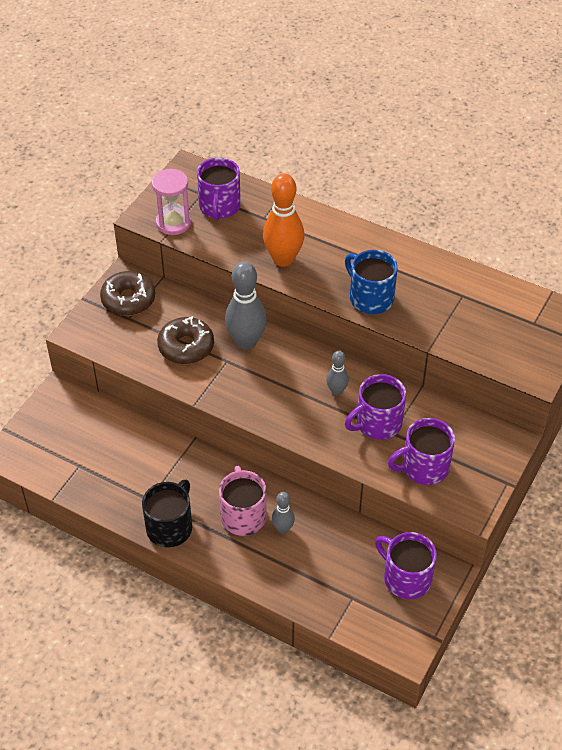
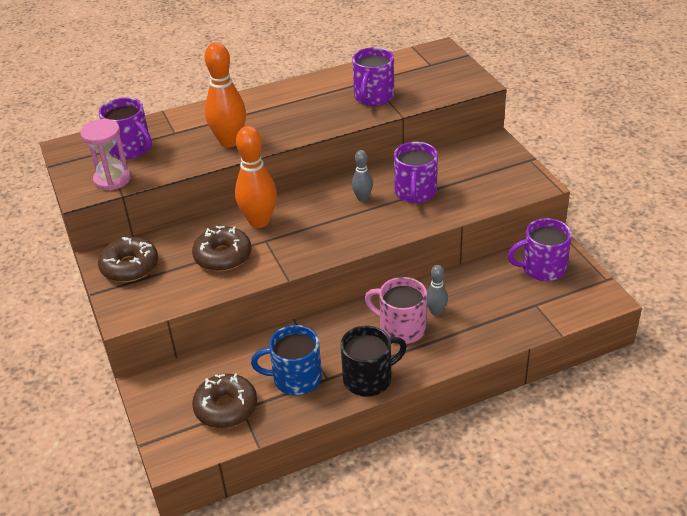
camera: 50 degrees left, 10 degrees down
black mug [142,480,192,548] -> black mug turned 90 degrees clockwise [341,326,407,397]
grey bowling pin [225,261,267,350] -> orange bowling pin [235,126,277,228]
blue mug [345,250,398,314] -> blue mug moved to [251,325,322,395]
purple mug [388,418,455,485] -> purple mug moved to [352,47,394,106]
none -> brown donut [192,373,257,428]

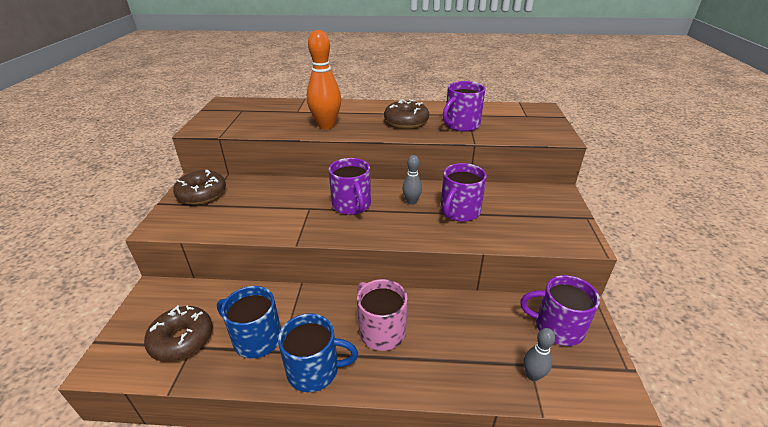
camera: 25 degrees right, 5 degrees down
pink hourglass [80,119,131,190] -> none
purple mug [99,97,152,159] -> purple mug moved to [329,158,371,215]
brown donut [192,226,252,272] -> brown donut moved to [384,99,429,128]
orange bowling pin [235,126,277,228] -> none
black mug [341,326,407,397] -> blue mug [278,313,358,392]
grey bowling pin [427,265,448,316] -> grey bowling pin moved to [523,328,555,381]

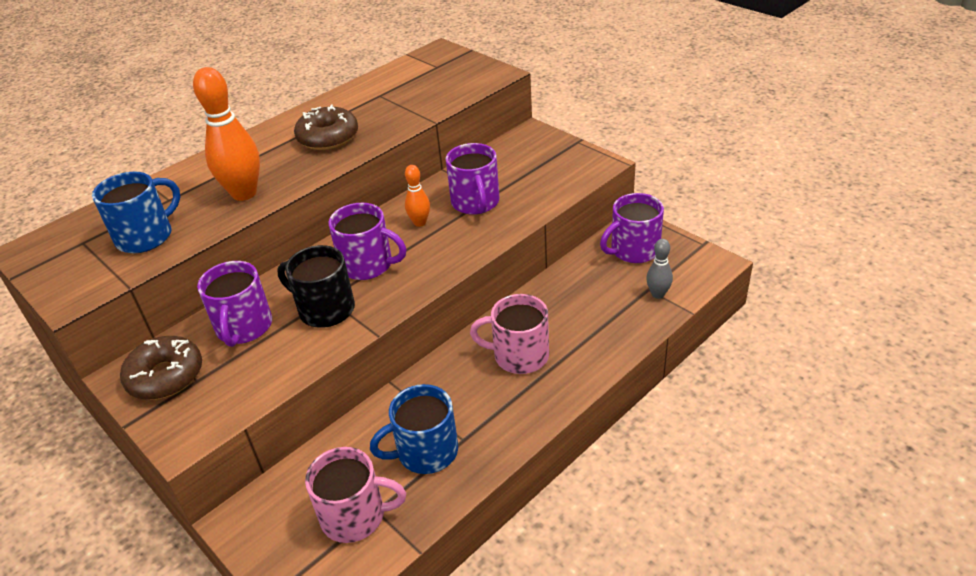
camera: 45 degrees left, 5 degrees up
brown donut [144,305,213,362] -> pink mug [305,447,406,543]
blue mug [278,313,358,392] -> blue mug moved to [92,172,180,253]
grey bowling pin [402,155,422,205] -> orange bowling pin [405,165,430,227]
purple mug [443,81,486,132] -> purple mug moved to [197,261,272,347]
none -> black mug [277,245,355,328]

